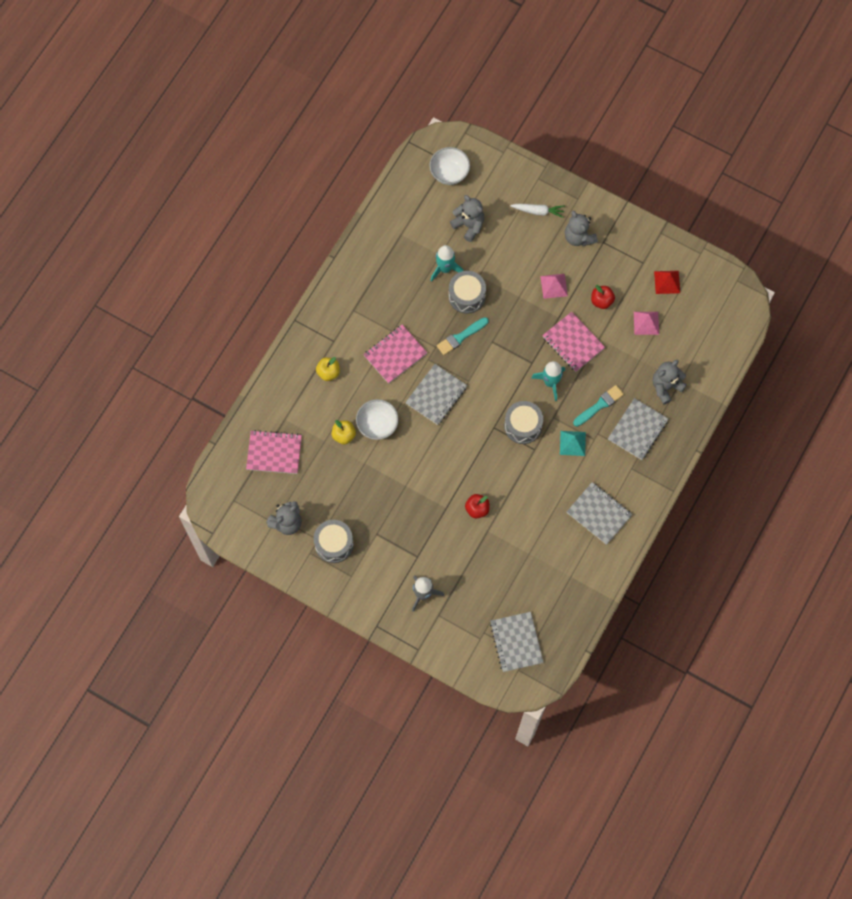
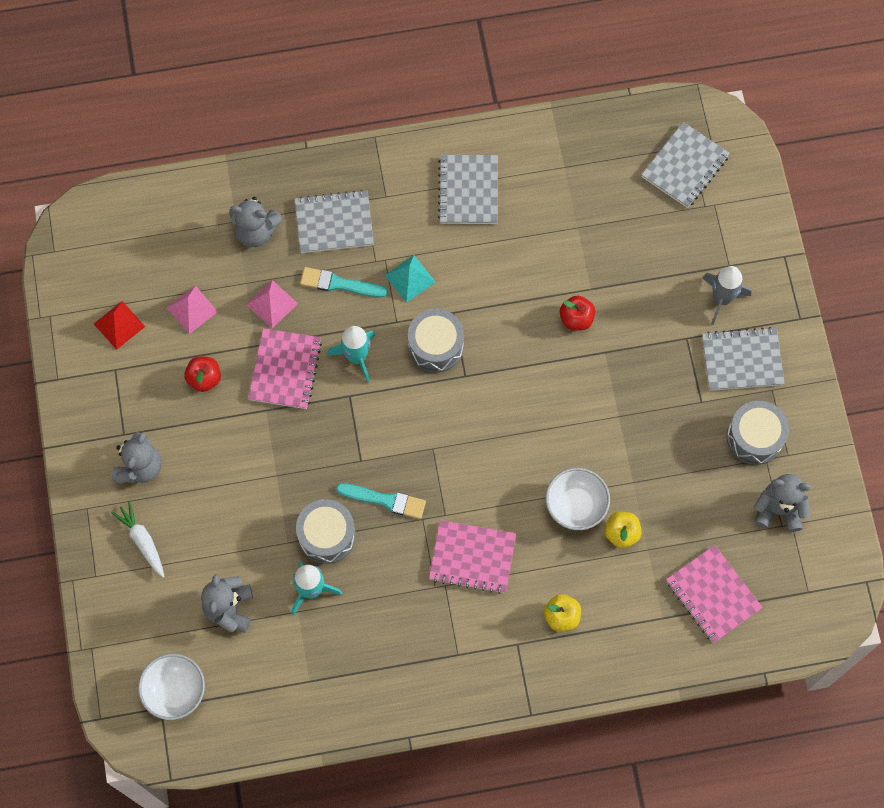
camera: 130 degrees left, 0 degrees up
grey notebook [405,364,467,425] -> grey notebook moved to [702,327,785,391]
pink pyramid [540,274,568,299] -> pink pyramid moved to [247,280,298,328]

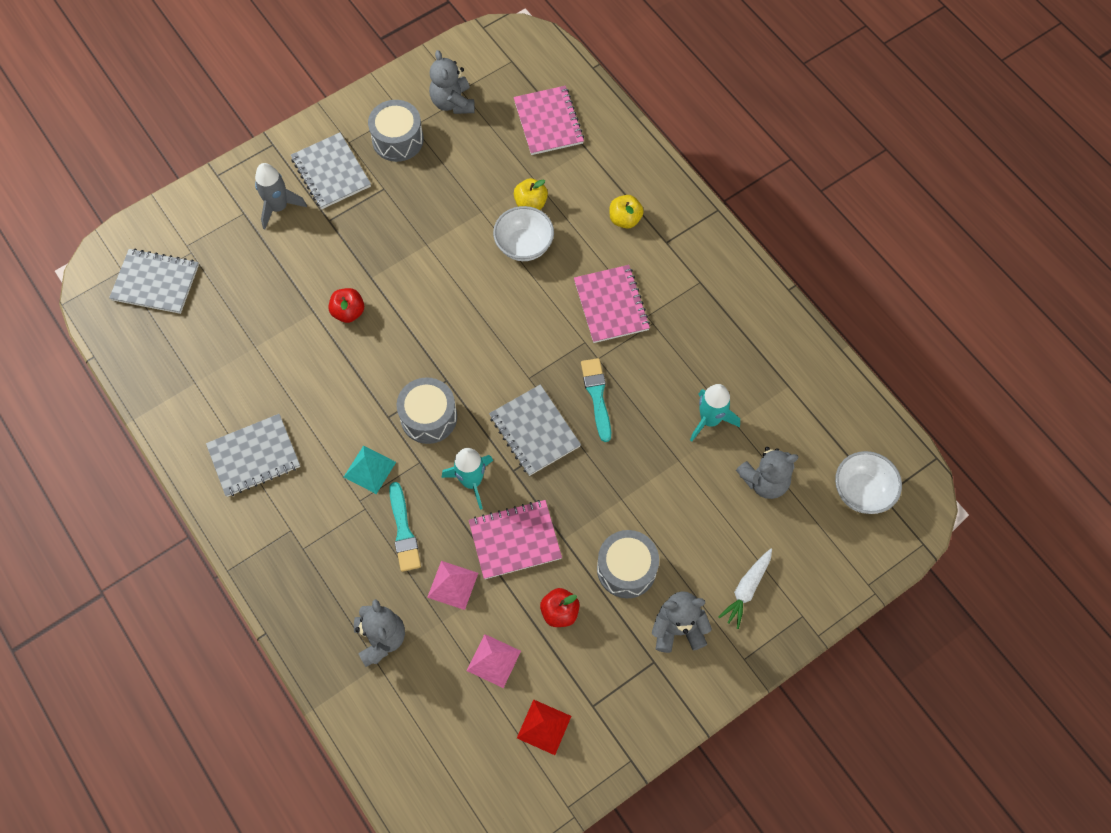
camera: 115 degrees left, 5 degrees down
grey notebook [295,190,374,253] -> grey notebook moved to [489,384,581,476]
grey drum [296,499,356,564] -> grey drum moved to [597,530,659,598]
pink notebook [666,545,763,643] -> pink notebook turned 45 degrees counterclockwise [514,86,584,155]

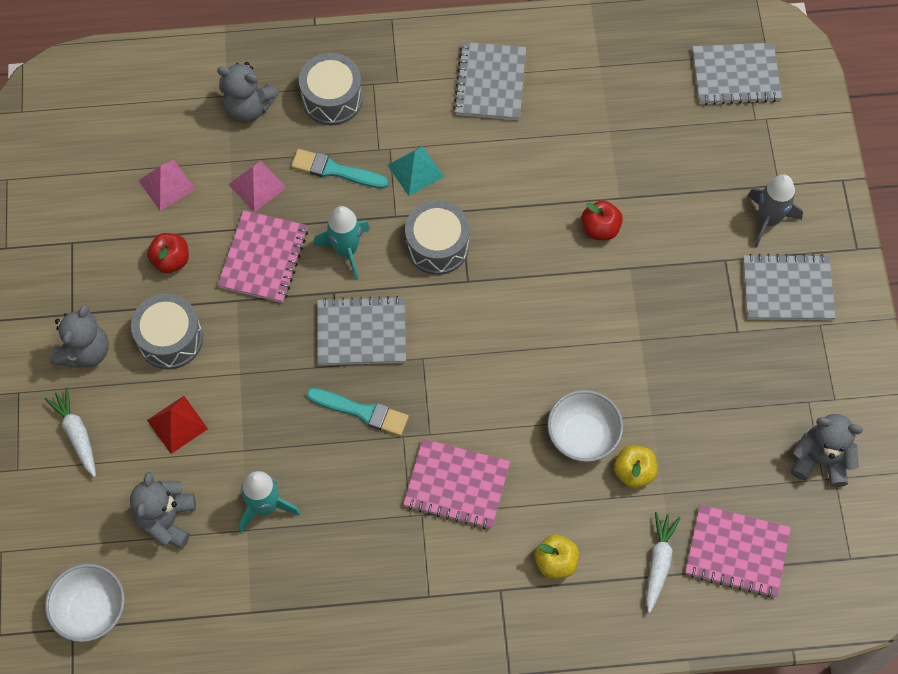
camera: 120 degrees right, 0 degrees up
grey notebook [109,248,199,314] -> grey notebook turned 45 degrees clockwise [692,43,782,105]
grey drum [368,100,424,162] -> grey drum moved to [299,53,363,126]
red pyramid [517,699,571,755] -> red pyramid moved to [147,396,208,454]
none -> white carrot [646,512,680,613]

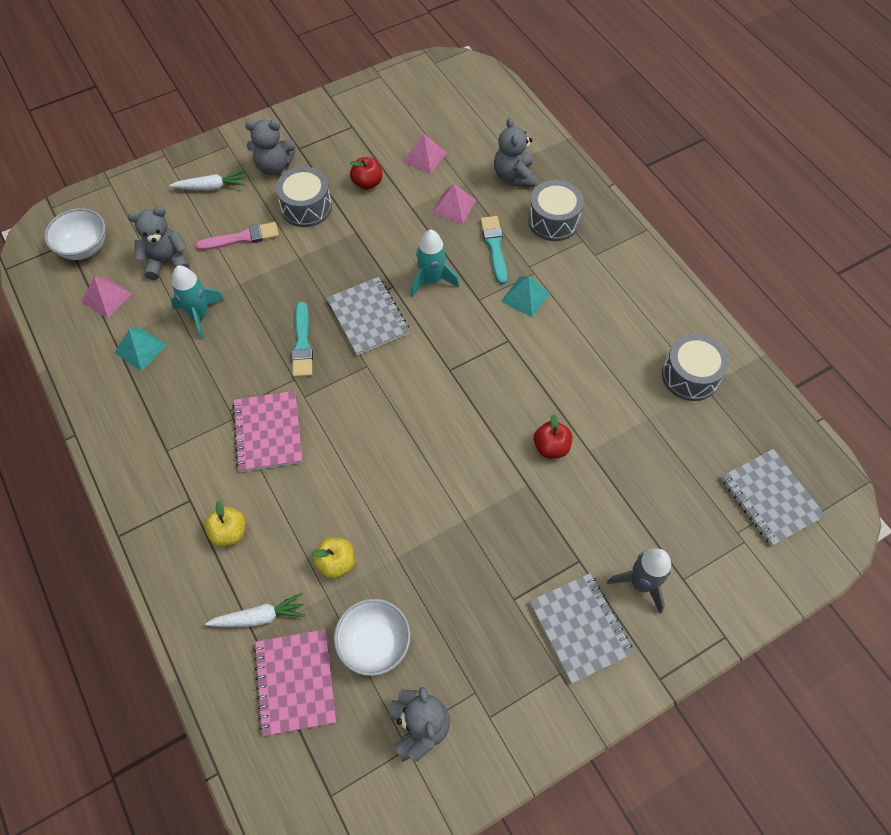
camera: 65 degrees right, 5 degrees down
white carrot [45,387,96,477] -> white carrot turned 45 degrees clockwise [169,171,245,191]
red pyramid [147,396,208,454] -> pink brush [196,222,279,251]
pink notebook [217,210,308,303] -> none
grey drum [405,200,470,275] -> grey drum moved to [662,334,729,401]
grey notebook [453,42,526,120] -> none
white bowl [547,390,623,462] -> white bowl moved to [334,599,411,676]
none -> pink pyramid [81,277,132,318]
none -> turquoise pyramid [115,327,167,371]

